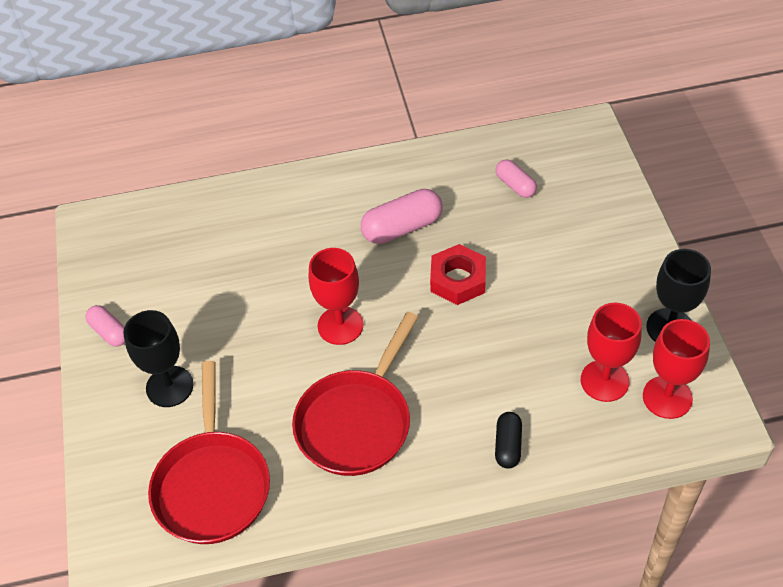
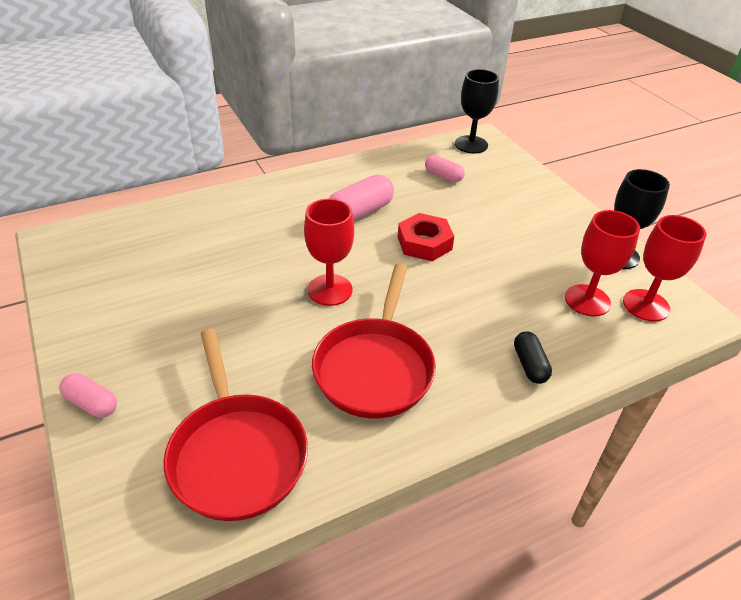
camera: 20 degrees left, 10 degrees down
pink capsule [85,305,125,347] -> pink capsule moved to [59,373,117,418]
black goblet [123,310,194,407] -> black goblet moved to [455,69,499,154]

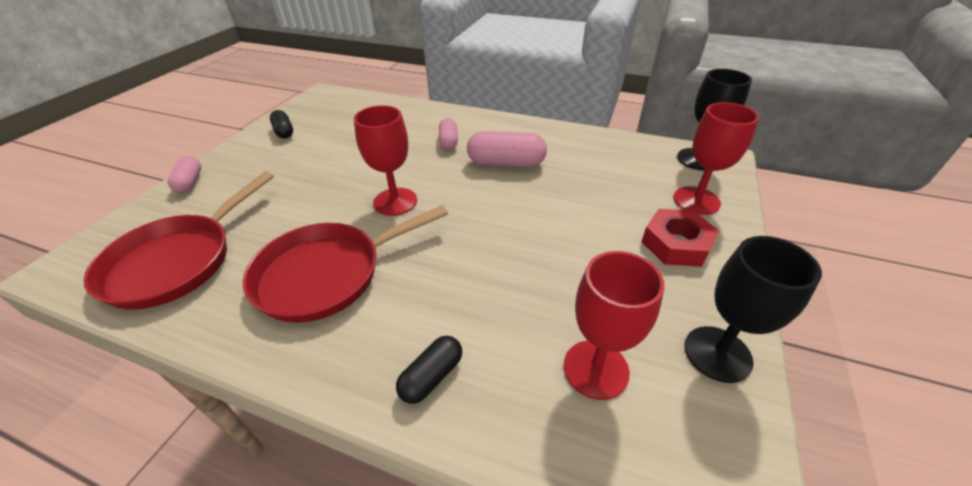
camera: 50 degrees right, 0 degrees up
red nut [398,213,454,261] -> red nut moved to [641,209,719,267]
pink capsule [425,155,465,182] -> pink capsule moved to [439,118,458,150]
red goblet [623,215,706,322] -> red goblet moved to [673,102,759,215]
none -> black capsule [270,110,293,138]

